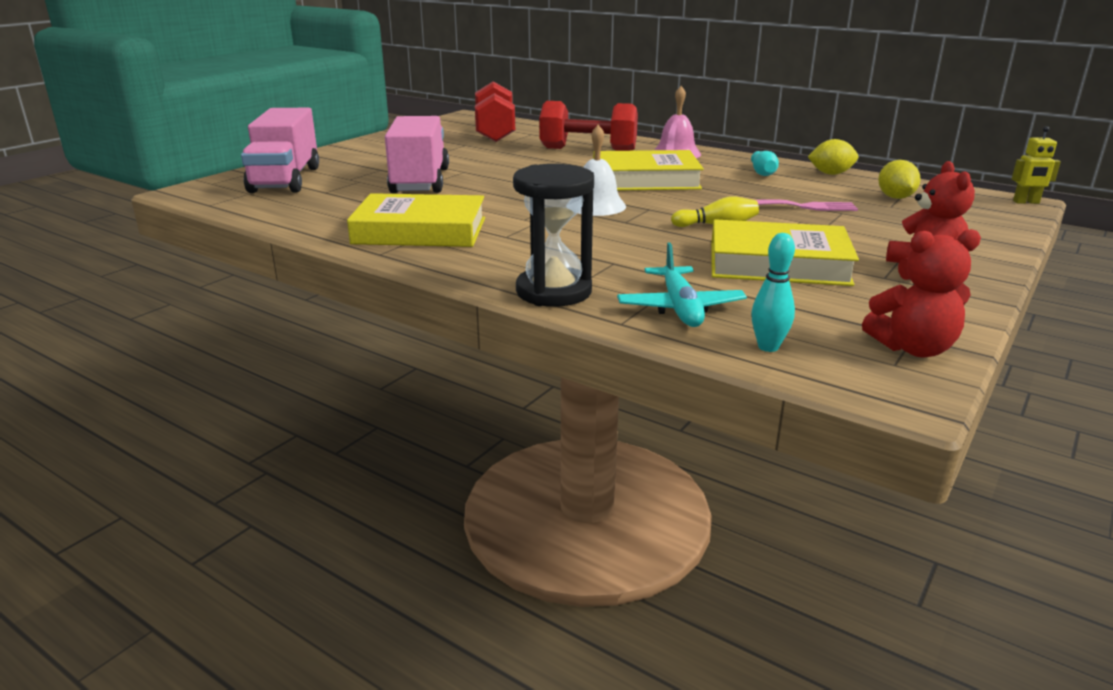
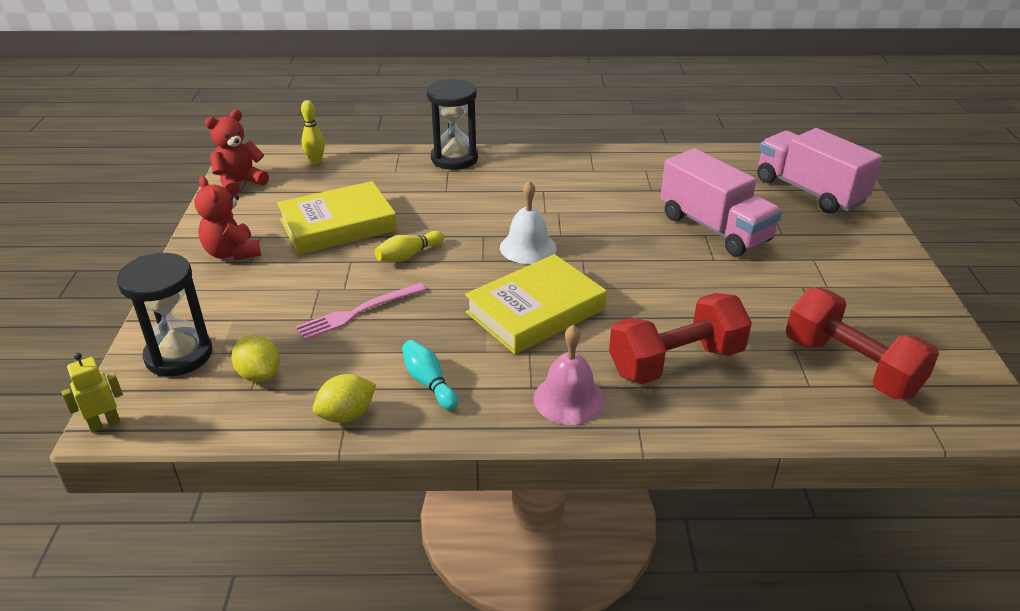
camera: 145 degrees right, 10 degrees up
yellow book [347,193,485,247] -> none
turquoise plane [617,242,747,327] -> none
turquoise bowling pin [751,233,795,352] -> yellow bowling pin [301,100,325,164]
none -> black hourglass [117,253,212,376]

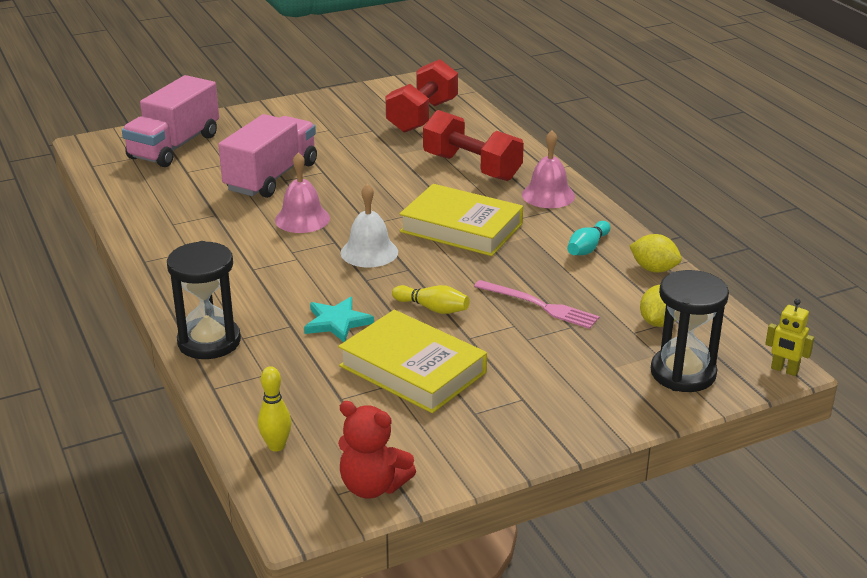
camera: 115 degrees left, 5 degrees down
red teddy bear [194,176,261,260] -> none
none -> pink bell [275,152,330,233]
none -> turquoise star [304,297,374,342]

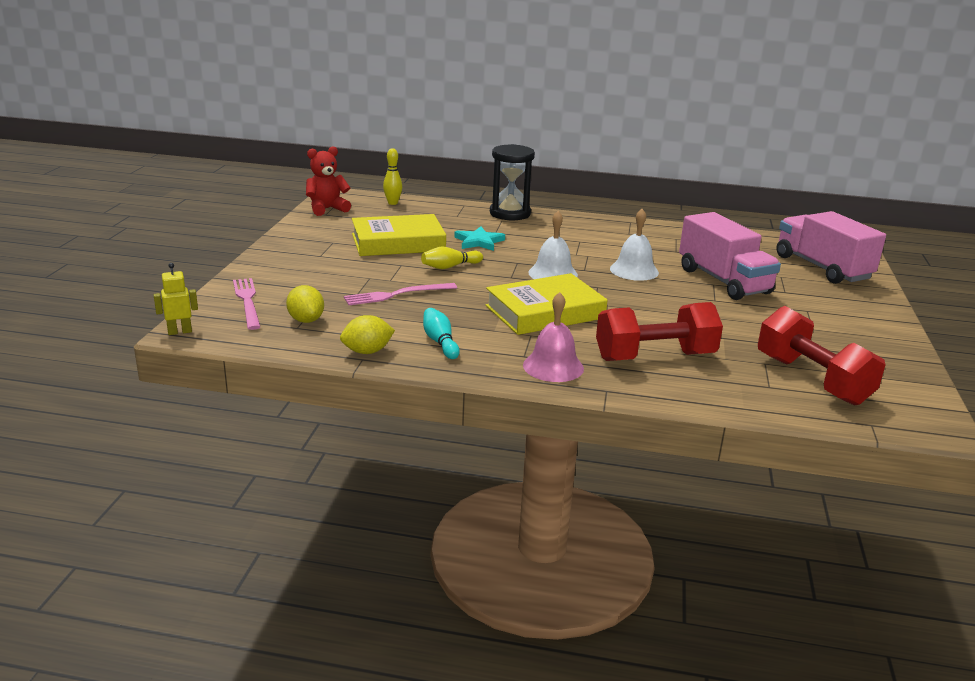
camera: 125 degrees right, 5 degrees down
pink bell [275,152,330,233] -> white bell [610,209,659,281]
black hourglass [651,270,729,392] -> pink fork [233,278,260,330]

